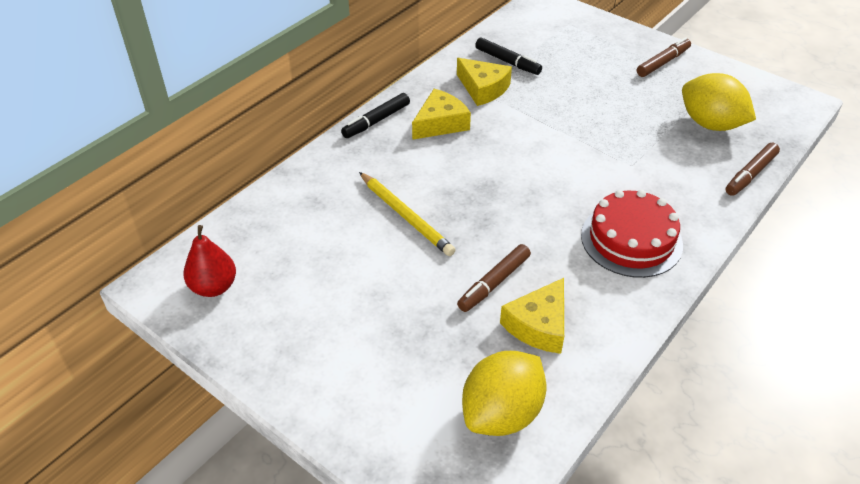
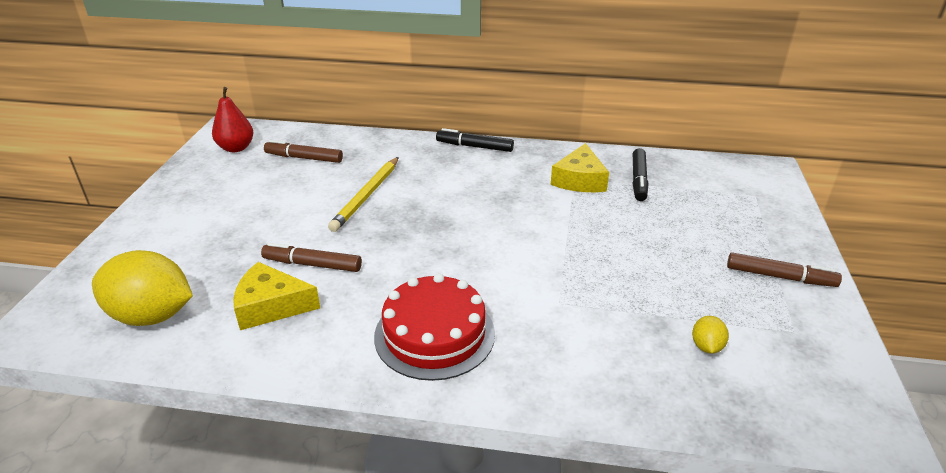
camera: 60 degrees right, 10 degrees down
yellow cheese [412,89,471,140] -> none
yellow lemon [682,73,756,131] -> yellow lemon [692,316,729,354], size x0.44
brown marker [726,143,780,196] -> brown marker moved to [264,140,343,163]

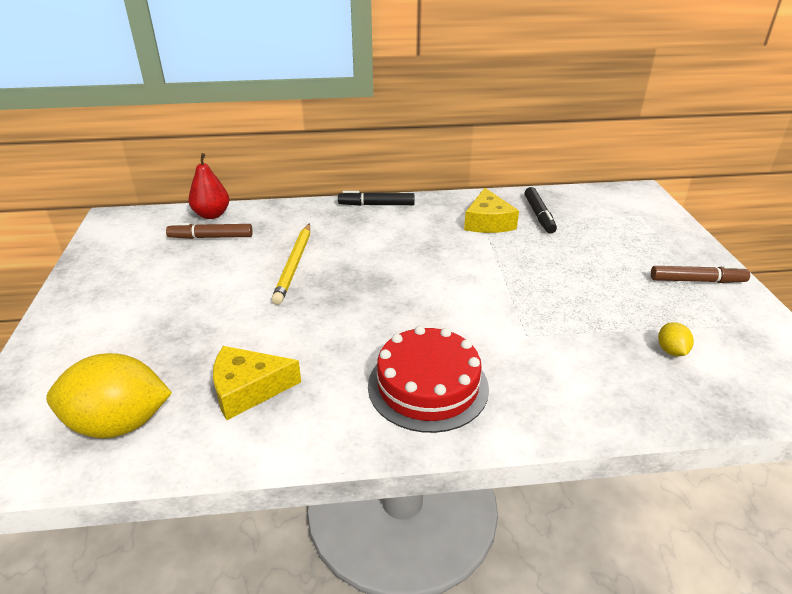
camera: 15 degrees left, 0 degrees up
red pear [212,87,253,152] -> red pear moved to [188,153,229,219]
brown marker [261,243,362,272] -> none

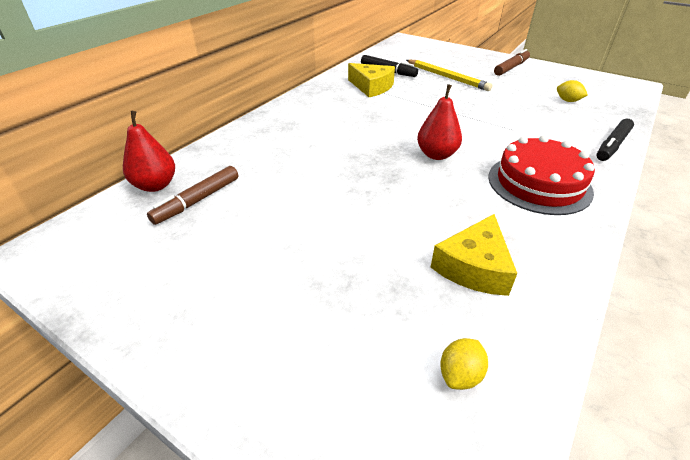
camera: 50 degrees left, 5 degrees up
yellow lemon [46,353,172,439] -> yellow lemon [440,338,488,390], size x0.44
yellow pencil [271,223,310,305] -> yellow pencil moved to [406,60,492,91]
black marker [338,191,415,206] -> black marker moved to [596,118,634,161]
none -> red pear [417,84,462,160]

